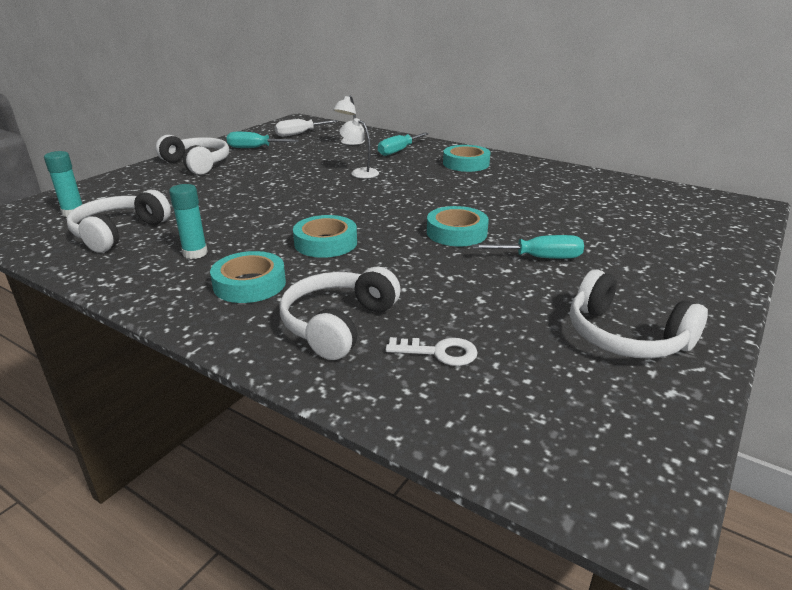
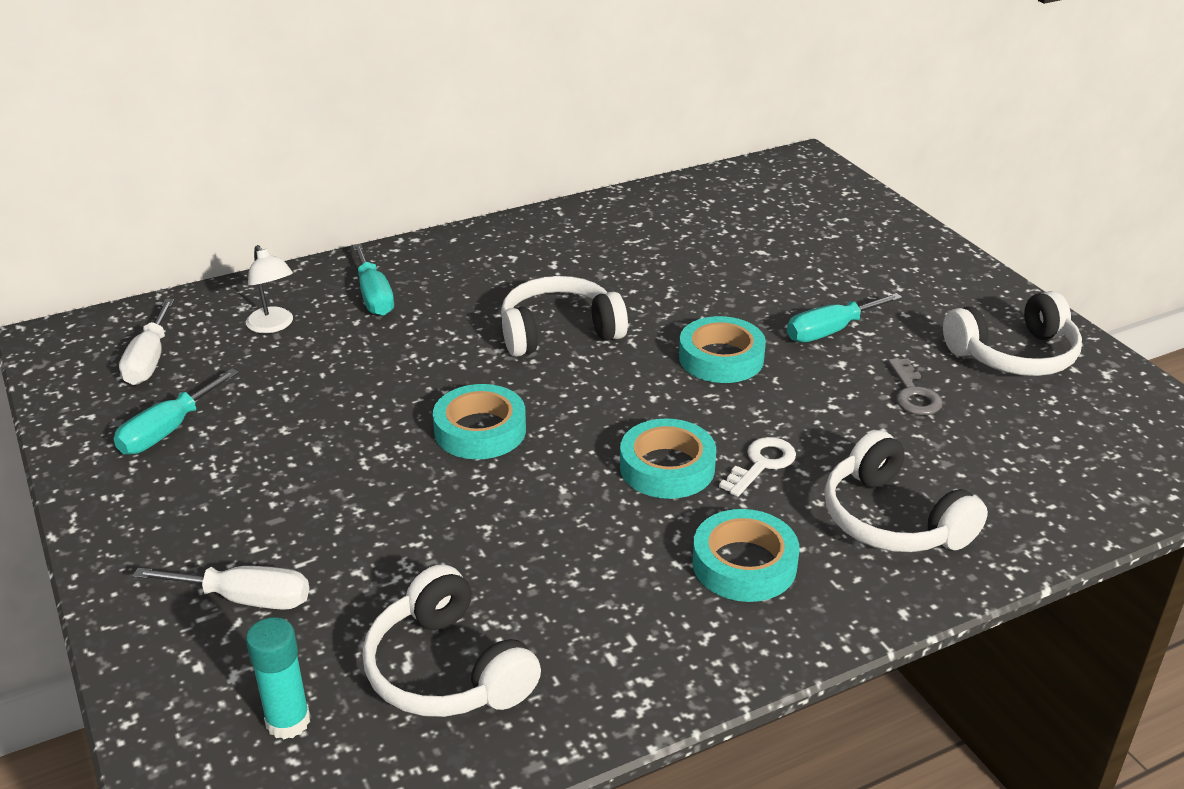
camera: 60 degrees left, 5 degrees up
white headphones [156,135,229,175] -> white headphones moved to [501,276,628,357]
turquoise glue stick [169,184,208,259] -> none
white lamp [339,118,379,178] -> none
white key [386,337,478,366] -> white key moved to [719,437,796,497]
turquoise tape [443,145,491,172] -> turquoise tape moved to [433,384,526,459]
turquoise screwdriver [472,235,584,259] -> turquoise screwdriver turned 150 degrees counterclockwise [787,293,902,342]
none -> white screwdriver [133,566,309,610]
none -> grey key [888,358,942,415]

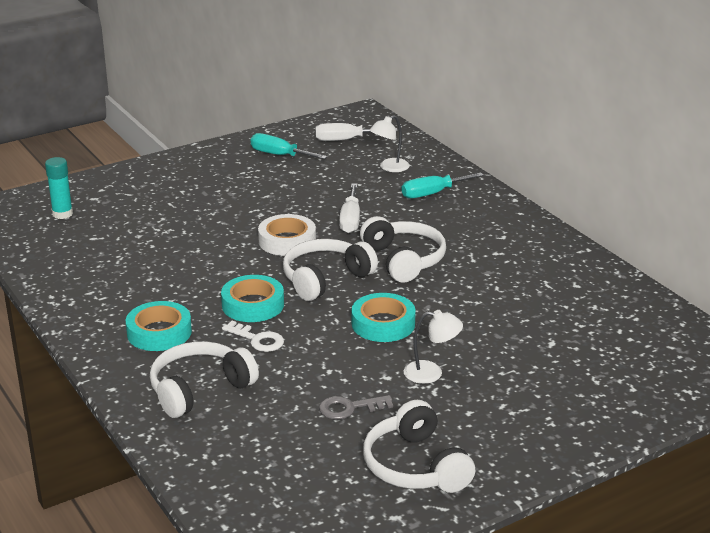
camera: 85 degrees right, 5 degrees down
white screwdriver [133,566,309,610] -> white screwdriver moved to [339,183,360,233]
white headphones [363,564,541,717] -> white headphones moved to [283,239,378,301]
turquoise tape [433,384,526,459] -> white tape [258,214,316,256]
turquoise screwdriver [787,293,902,342] -> white lamp [404,310,463,384]

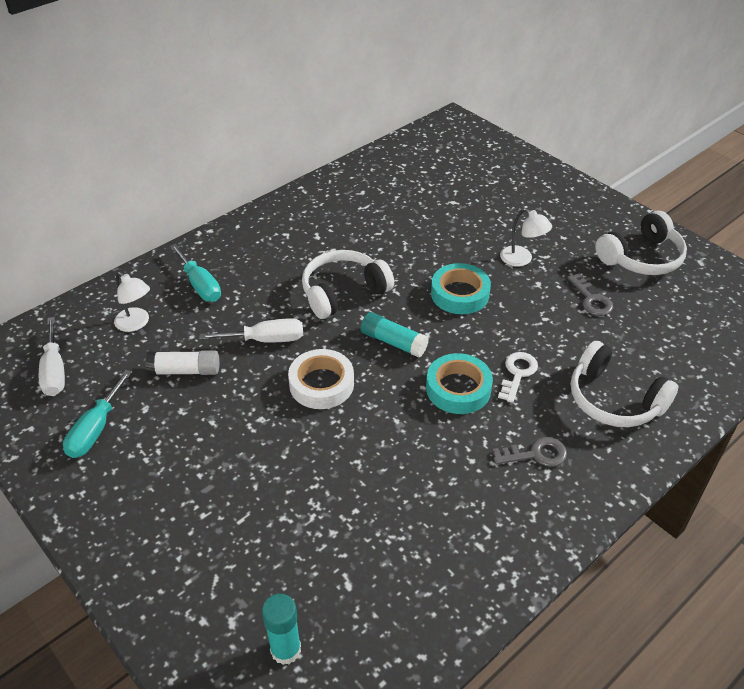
camera: 100 degrees left, 15 degrees up
turquoise tape [126,301,192,351] -> grey key [492,437,567,467]
white headphones [283,239,378,301] -> turquoise glue stick [360,312,429,357]
white lamp [404,310,463,384] -> white lamp turned 135 degrees clockwise [500,208,552,267]
none -> white glue stick [145,350,219,375]

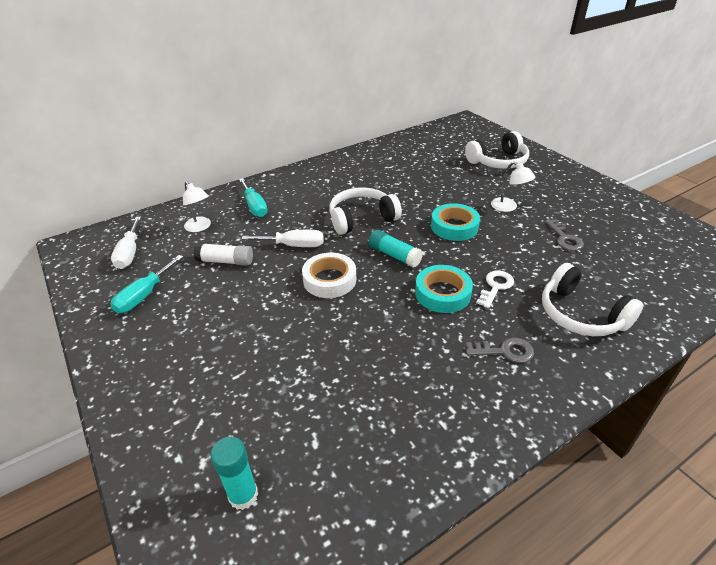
camera: 10 degrees right, 5 degrees down
white headphones [595,211,687,275] -> white headphones moved to [465,131,529,169]

